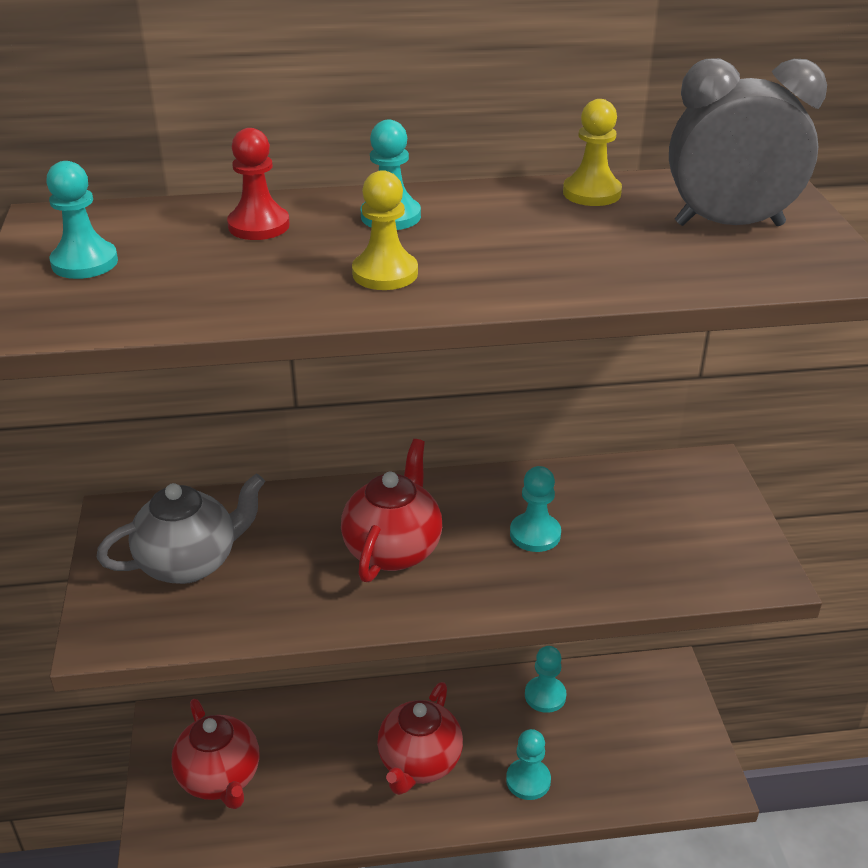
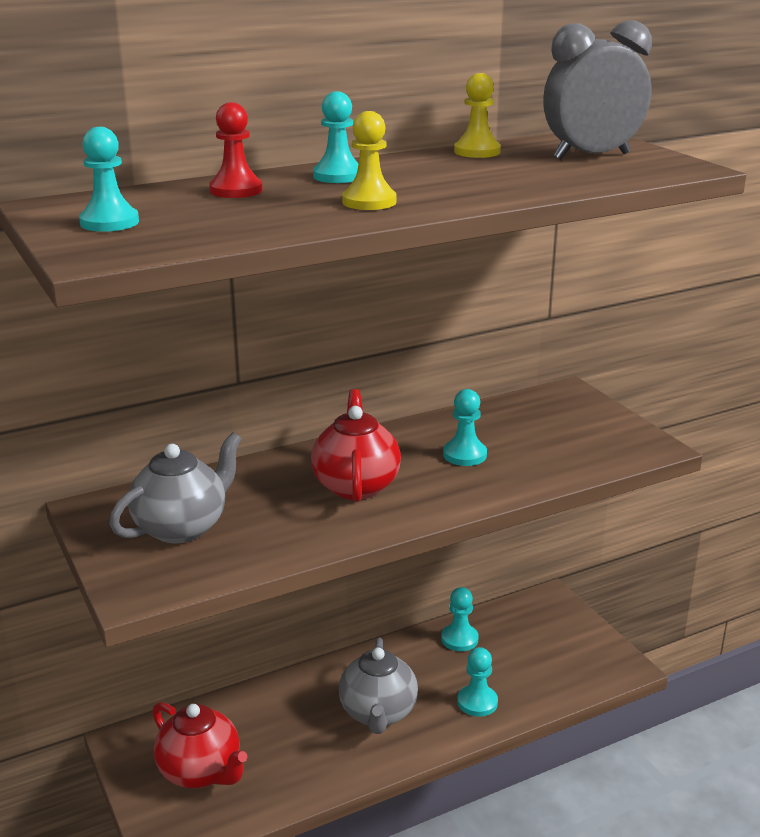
camera: 20 degrees left, 10 degrees down
red teapot [377,682,463,795] -> grey teapot [339,638,418,734]

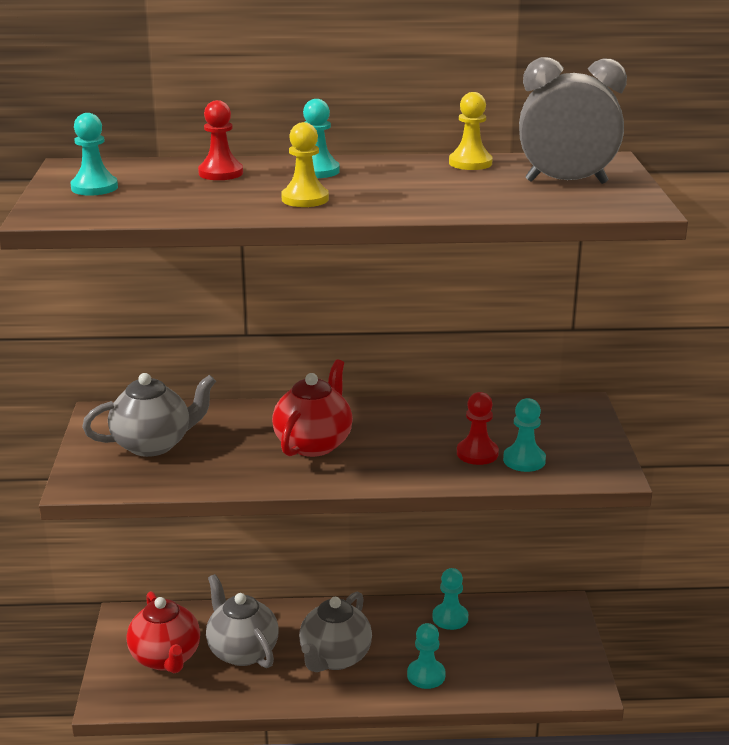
camera: 25 degrees right, 0 degrees up
turquoise pawn [443,389,487,466] -> turquoise pawn moved to [503,398,546,472]
none -> grey teapot [206,574,279,668]
none -> red pawn [457,392,499,465]

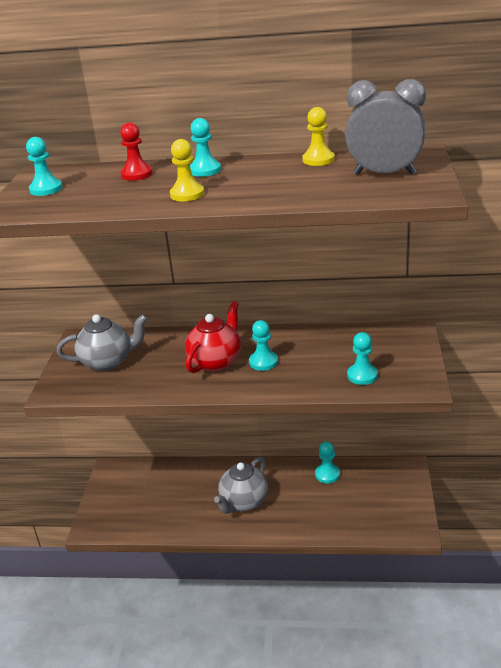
camera: 10 degrees right, 5 degrees up
red teapot [127,591,200,673] -> none
grey teapot [206,574,279,668] -> none
turquoise pawn [407,623,446,689] -> turquoise pawn moved to [249,320,278,371]
red pawn [457,392,499,465] -> none

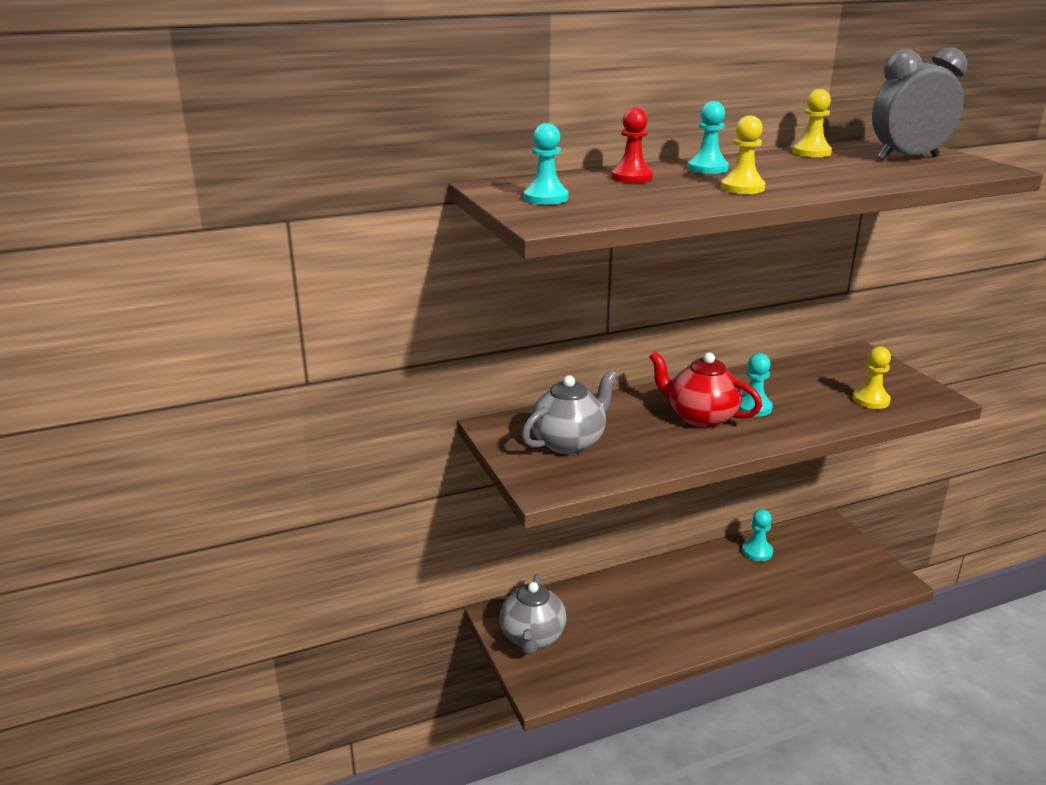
camera: 30 degrees left, 5 degrees down
red teapot [185,301,241,373] -> red teapot turned 60 degrees counterclockwise [649,351,763,428]
grey teapot [214,457,268,514] -> grey teapot moved to [500,574,566,655]
turquoise pawn [347,332,378,385] -> yellow pawn [852,346,891,409]

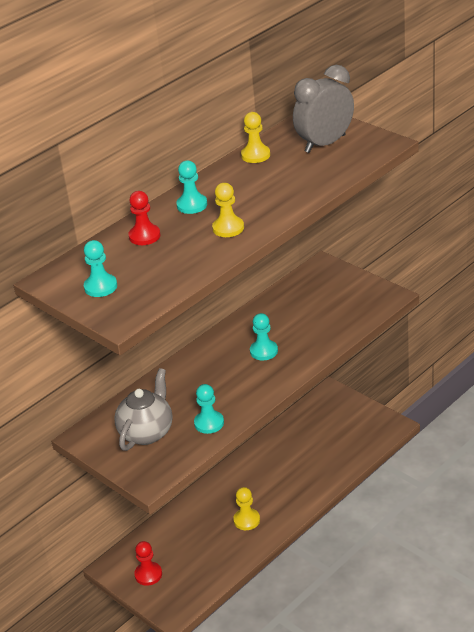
camera: 20 degrees left, 10 degrees up
grey teapot [500,574,566,655] -> red pawn [134,541,162,586]
red teapot [649,351,763,428] -> none
turquoise pawn [742,509,773,561] -> turquoise pawn moved to [194,384,224,434]
yellow pawn [852,346,891,409] -> yellow pawn moved to [233,487,260,530]

